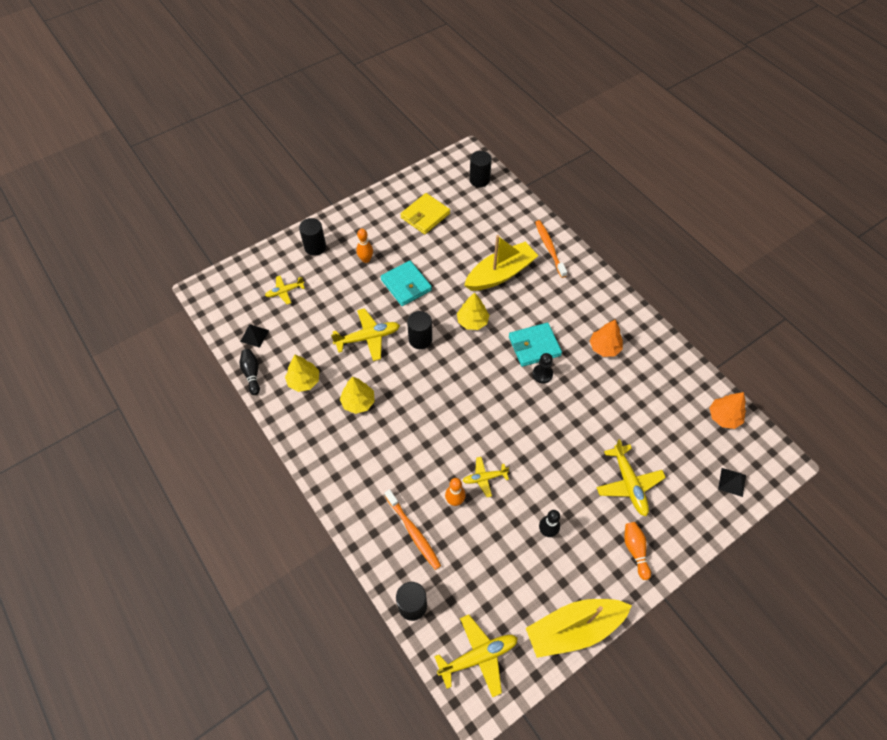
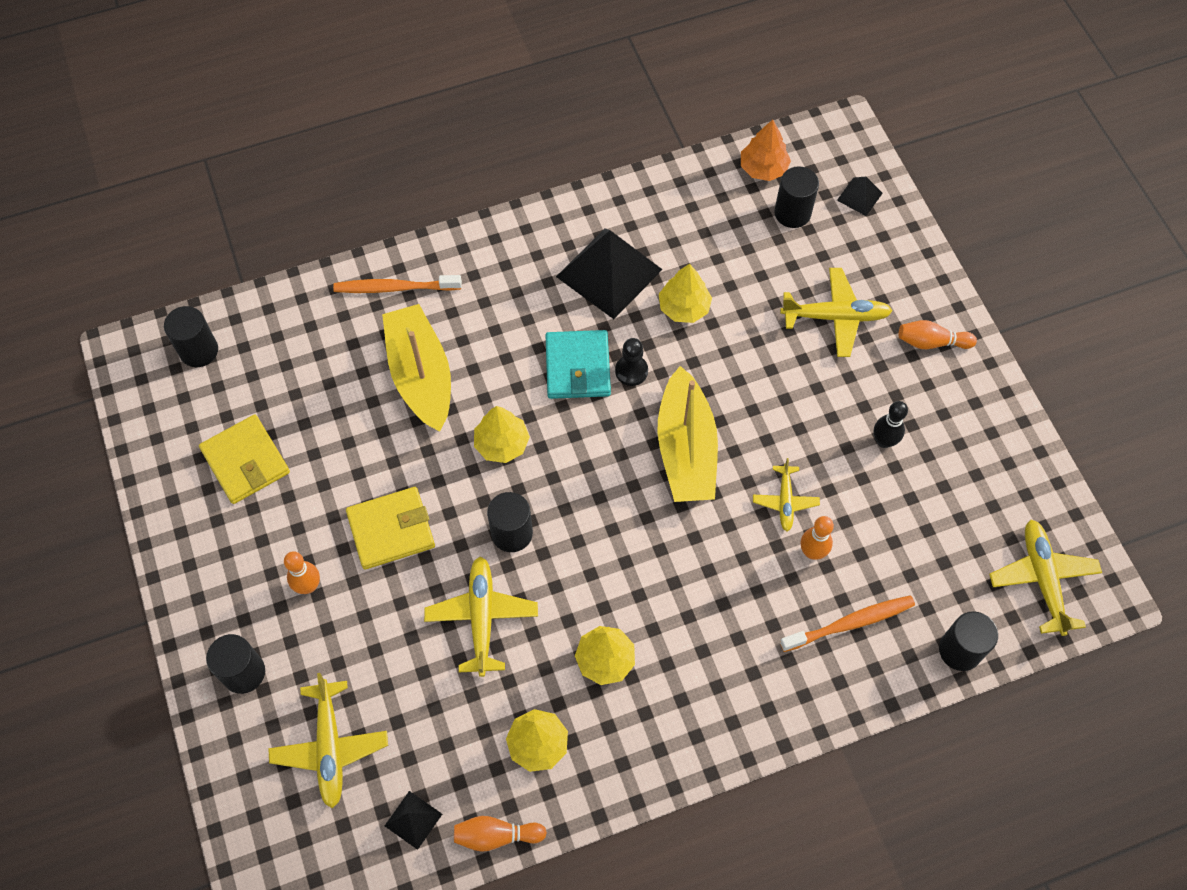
camera: 75 degrees left, 5 degrees up
black bowling pin [240,349,260,395] -> orange bowling pin [454,816,547,852]
yellow plane [265,276,305,304] -> yellow plane [268,673,388,808], size x1.63
turquoise wallet [381,261,432,306] -> yellow wallet [346,487,435,569]
yellow boat [526,599,632,658] -> yellow boat moved to [658,366,718,502]
orange tree [590,319,623,357] -> black pyramid [556,228,663,319]
none -> yellow tree [659,264,712,323]
none -> black cylinder [774,166,819,228]

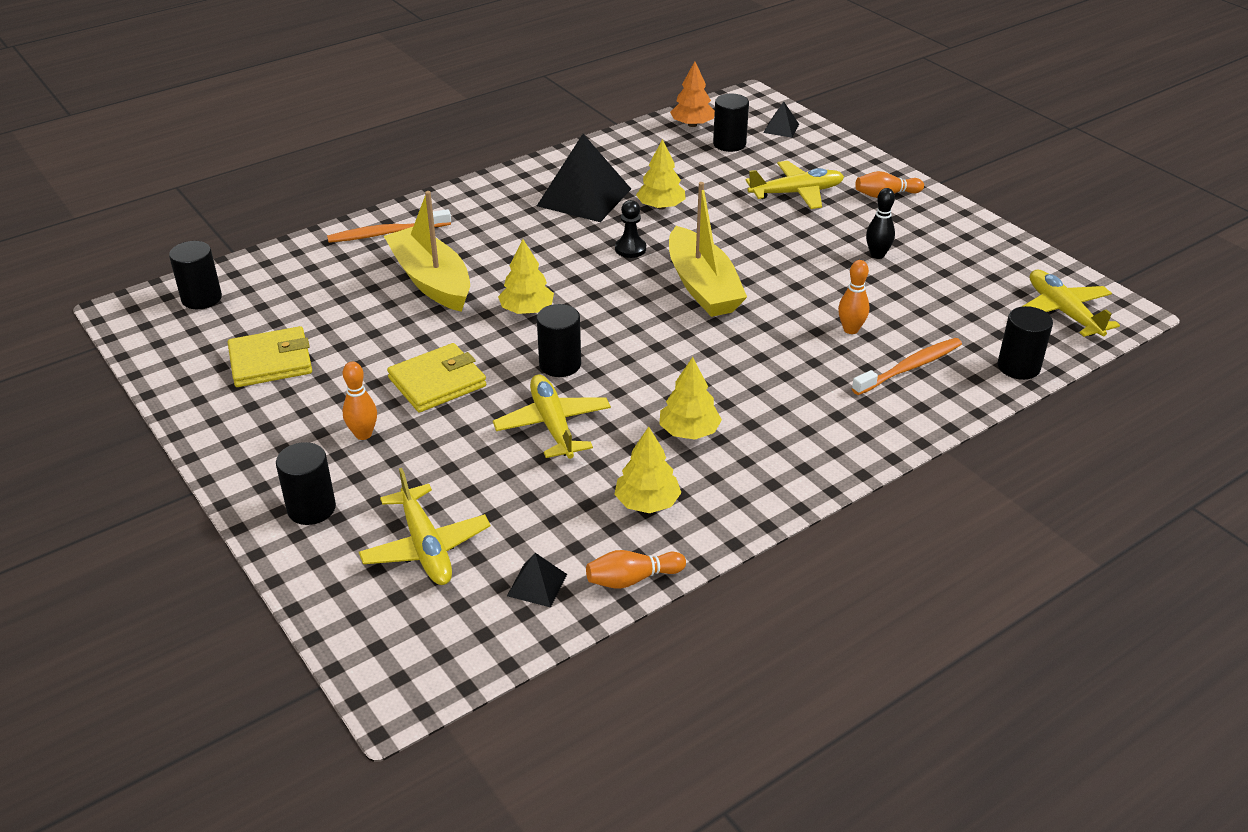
camera: 15 degrees left, 25 degrees down
yellow wallet [199,414,290,504] -> yellow wallet turned 60 degrees counterclockwise [228,326,312,387]
turquoise wallet [545,330,611,399] -> none
yellow plane [753,458,820,531] -> none

